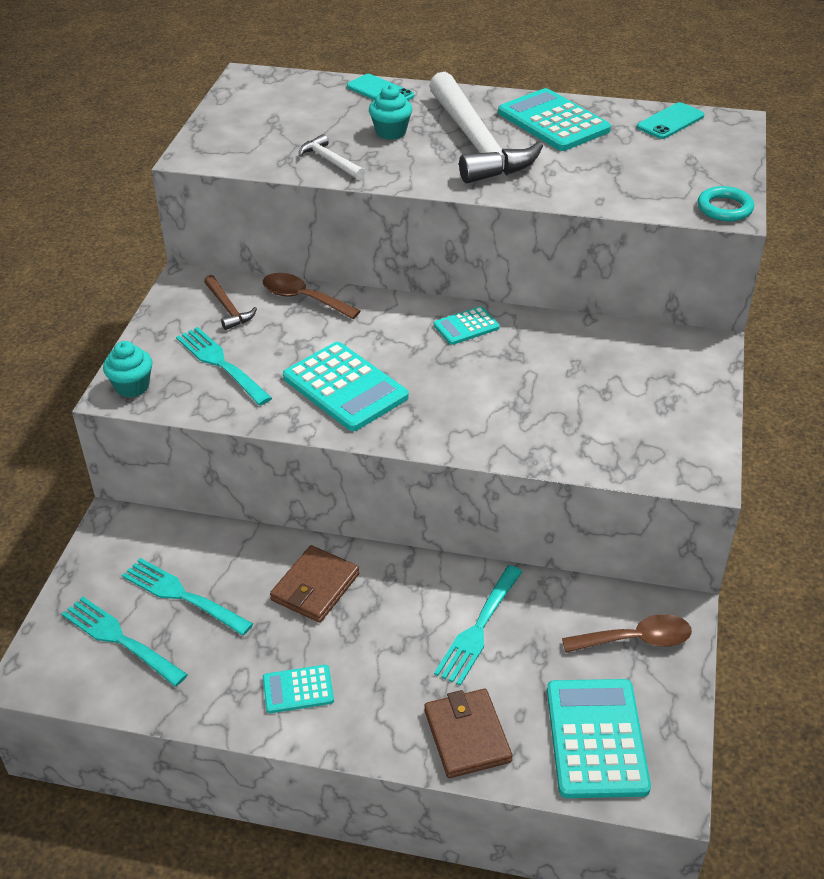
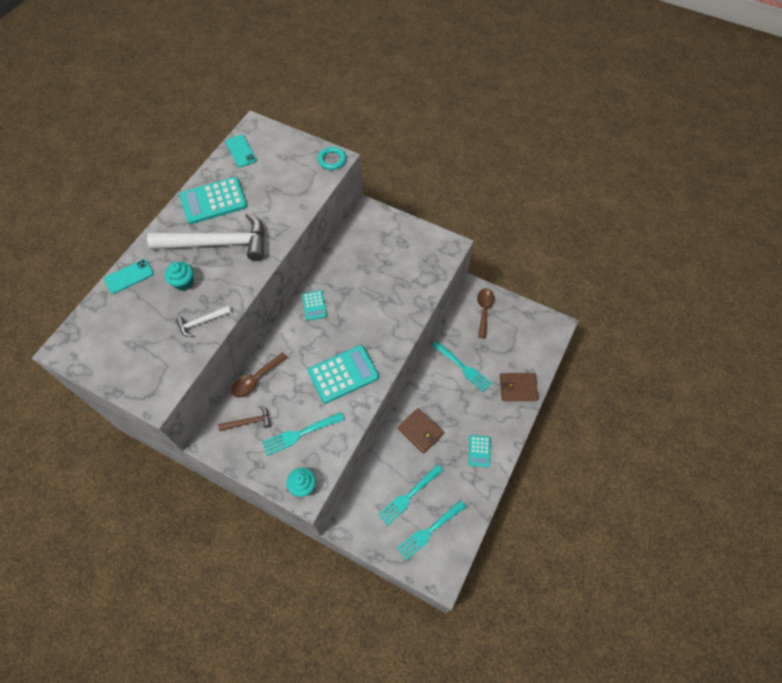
camera: 75 degrees left, 20 degrees up
turquoise calculator [547,679,651,798] -> none

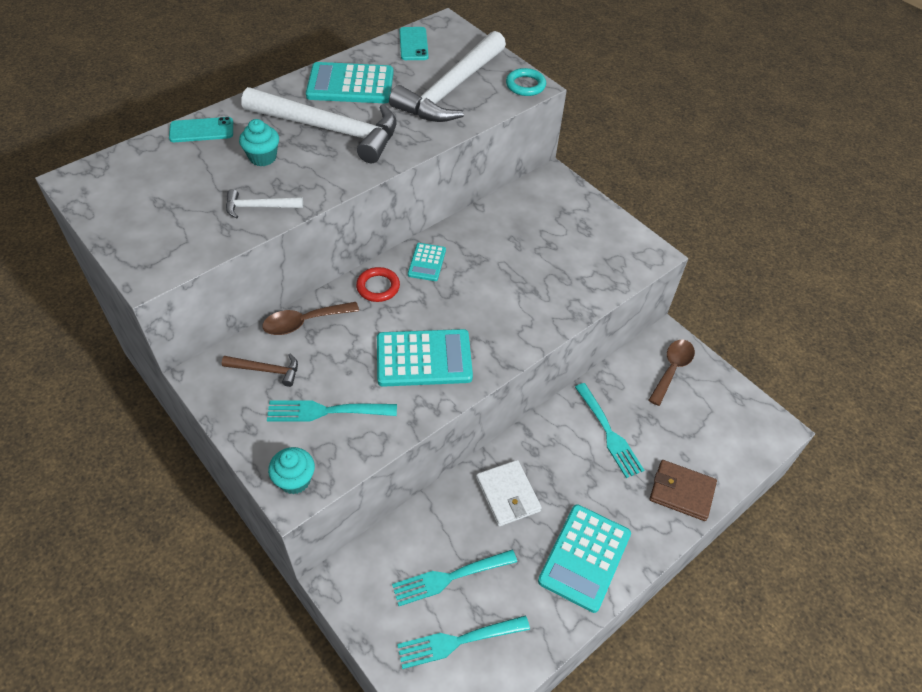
camera: 20 degrees right, 10 degrees down
brown wallet [398,408,444,454] -> white wallet [476,460,542,527]
turquoise calculator [469,435,491,467] -> turquoise calculator [538,504,631,613], size x1.87
none -> red ring [356,267,400,302]
none -> white hammer [389,31,506,122]

